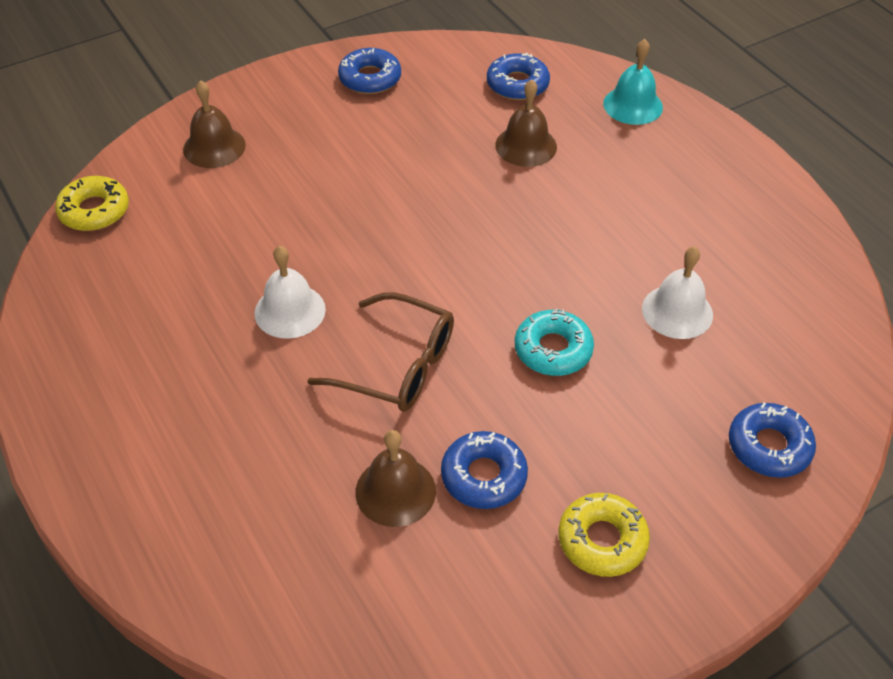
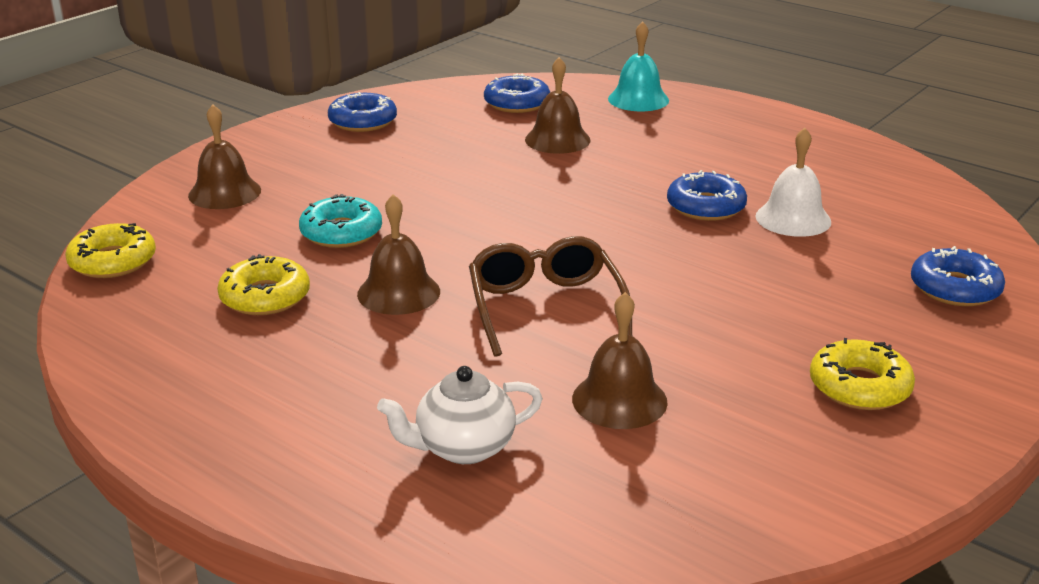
camera: 20 degrees left, 20 degrees down
white bell [255,246,326,339] -> brown bell [357,194,440,315]
brown glasses [307,292,454,412] -> brown glasses turned 105 degrees counterclockwise [469,236,632,357]
blue donut [441,431,528,509] -> blue donut moved to [667,170,747,221]
turquoise donut [515,308,594,376] -> turquoise donut moved to [299,194,382,248]
none -> yellow donut [217,254,310,315]
none -> white teapot [377,366,543,464]

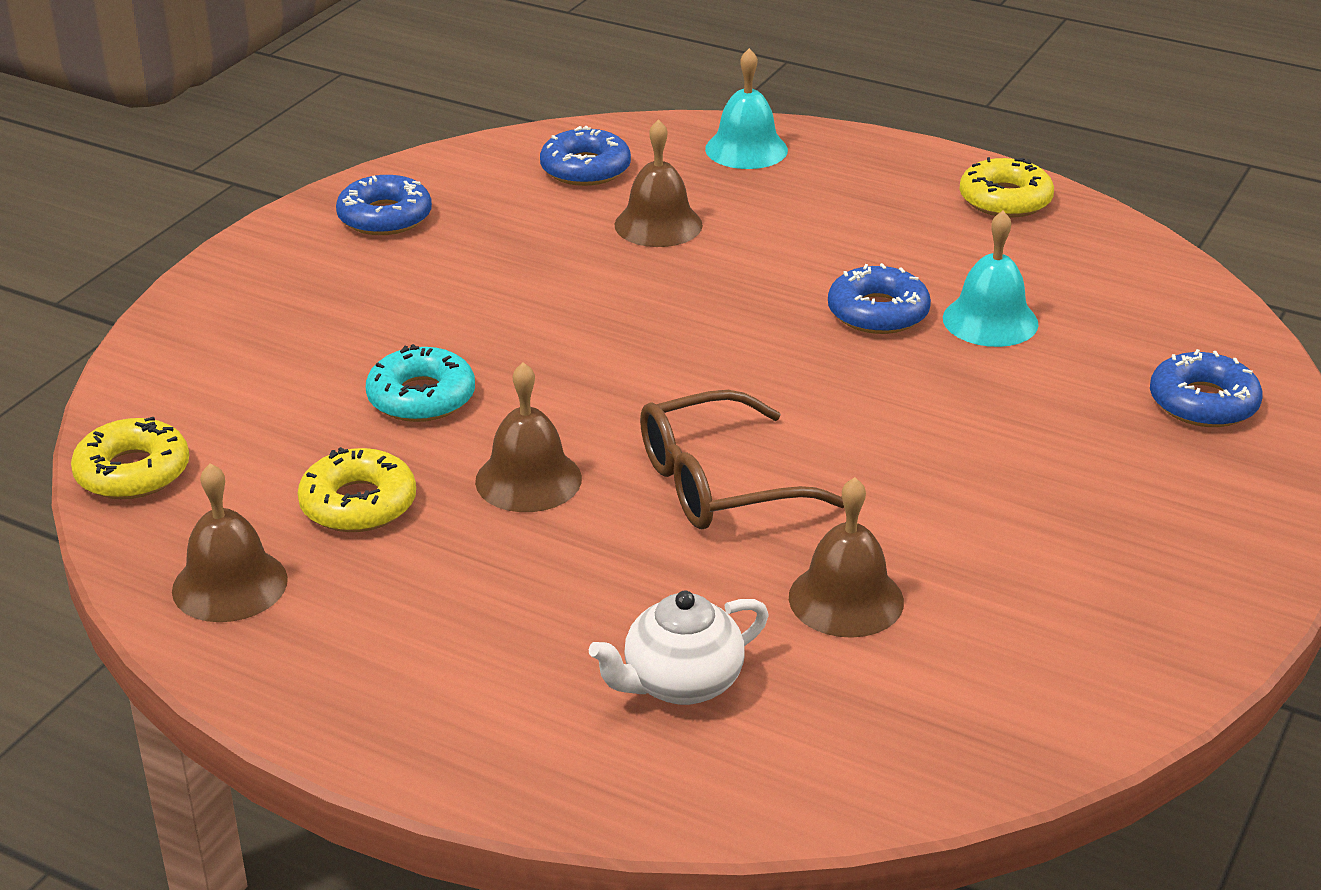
camera: 10 degrees left, 5 degrees up
brown bell [188,104,261,209] -> brown bell moved to [172,463,288,622]
brown glasses [469,236,632,357] -> brown glasses turned 90 degrees counterclockwise [640,390,844,529]
white bell [755,128,831,237] -> turquoise bell [943,211,1039,347]
yellow donut [810,338,915,410] -> yellow donut moved to [959,157,1054,218]

